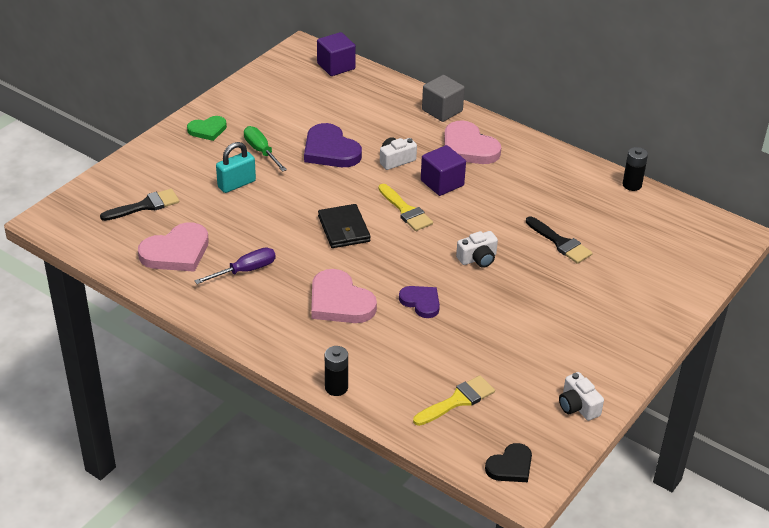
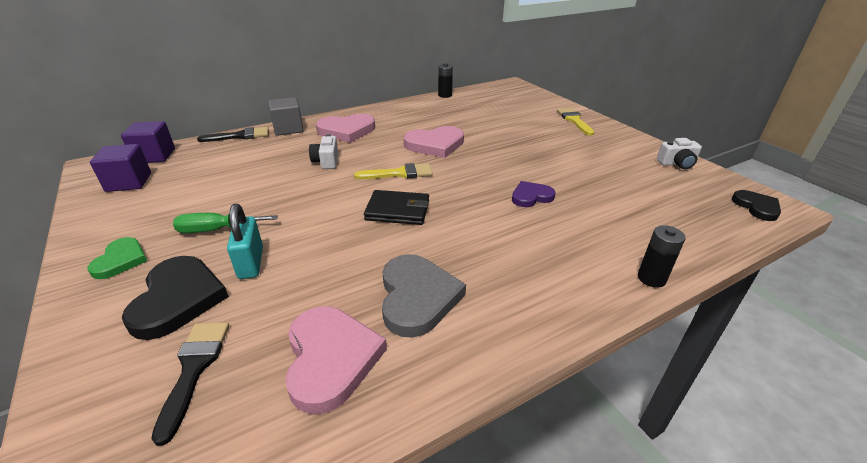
camera: 65 degrees left, 5 degrees down
purple screwdriver [194,248,276,284] -> grey heart [382,254,466,338]
purple heart [304,123,362,167] -> none
pink heart [311,269,377,323] -> pink heart moved to [404,126,464,158]
yellow brush [413,375,495,426] -> yellow brush moved to [557,108,594,136]
purple cube [421,145,466,196] -> purple cube moved to [90,144,151,192]
white camera [456,231,498,268] -> none
black brush [526,216,593,264] -> black brush moved to [197,127,268,142]
none -> black heart [122,256,229,340]

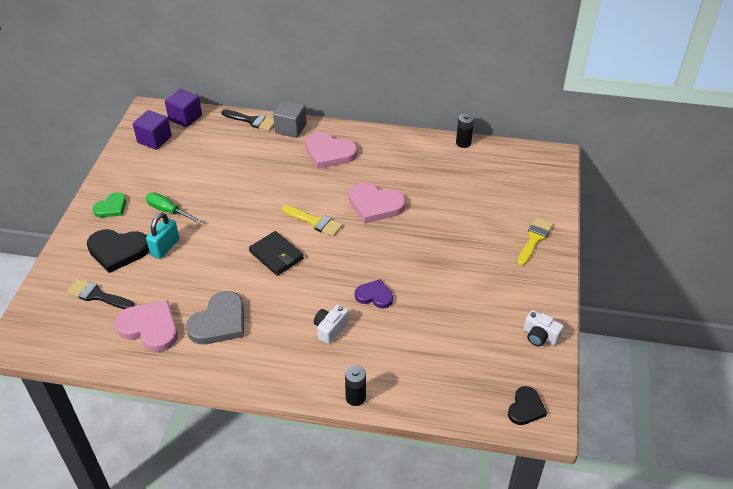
camera: 40 degrees right, 10 degrees up
black heart [122,256,229,340] -> black heart turned 60 degrees clockwise [87,229,149,273]
black brush [151,322,229,446] -> black brush turned 105 degrees counterclockwise [67,279,134,309]
pink heart [285,306,387,414] -> pink heart turned 90 degrees counterclockwise [115,300,178,352]
white camera [309,134,338,169] -> white camera moved to [314,304,349,344]

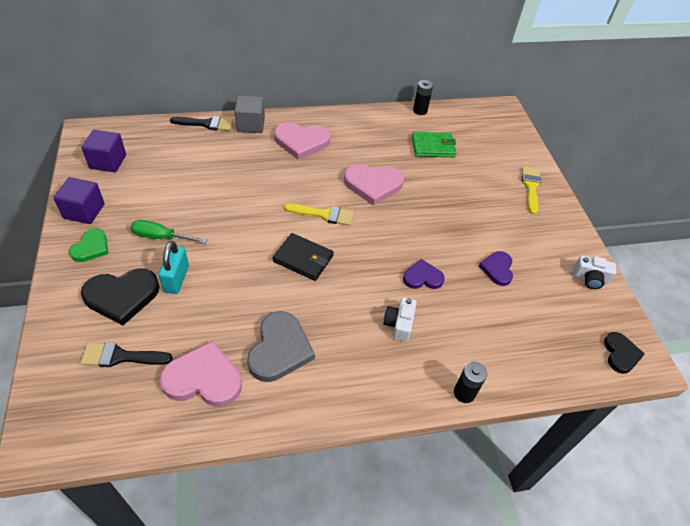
camera: 25 degrees left, 5 degrees up
purple cube [165,89,202,128] -> purple cube moved to [53,177,105,224]
none -> green wallet [412,132,457,157]
none -> purple heart [479,251,513,286]

